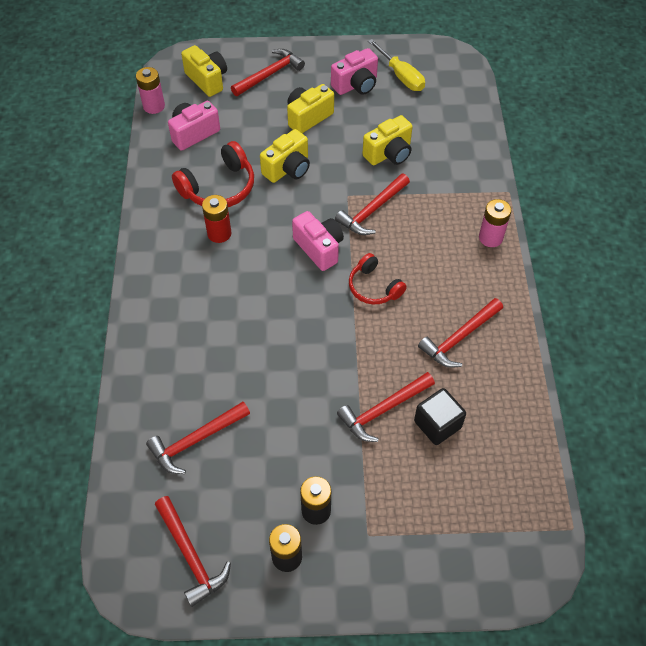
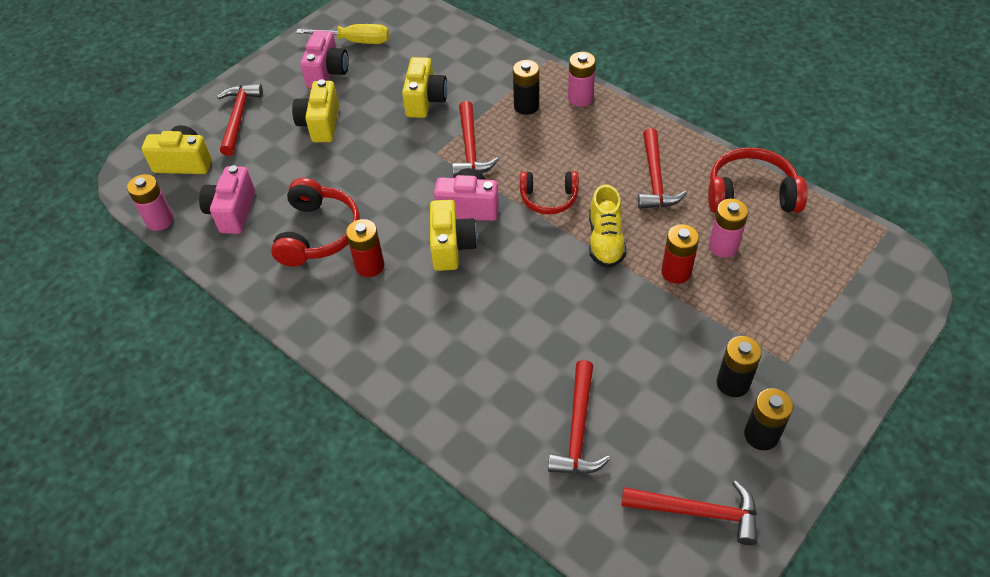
camera: 45 degrees left, 5 degrees down
yellow camera [260,129,310,183] -> yellow camera moved to [430,199,477,271]
red hammer [337,372,435,442] -> red battery [661,224,699,284]
black cube [414,388,466,445] -> pink battery [709,199,748,258]
none -> black battery [513,60,539,115]
none -> yellow shoe [589,184,626,268]
none -> red headphones [708,147,807,213]

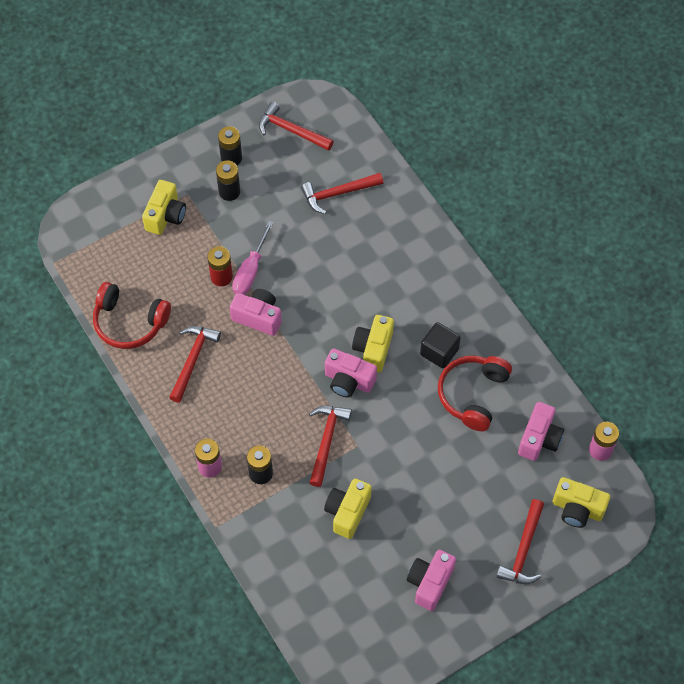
camera: 165 degrees left, 10 degrees up
yellow camera [292,79,339,142] -> yellow camera moved to [142,180,186,235]
yellow screwdriver [296,24,389,44] -> none
red battery [346,219,384,277] -> black cube [420,322,461,368]
red headphones [520,171,579,215] -> none
red hammer [548,360,610,474] -> red hammer turned 135 degrees counterclockwise [301,173,383,214]
yellow shoe [589,184,626,268] -> pink camera [230,289,282,336]
pink battery [709,199,748,258] -> none
none -> pink screwdriver [232,221,273,295]

